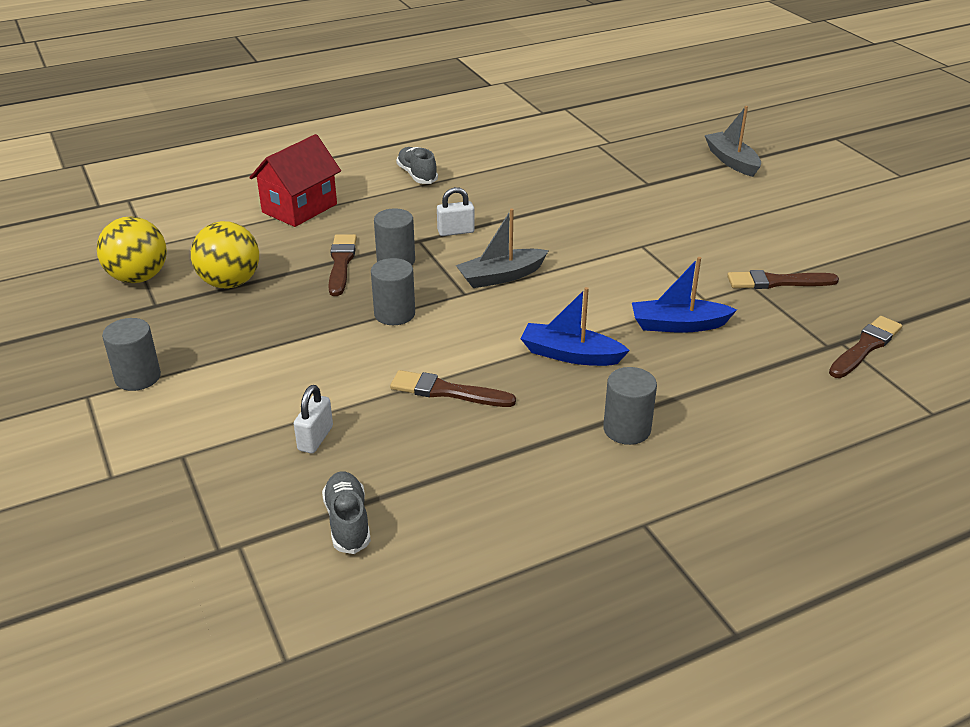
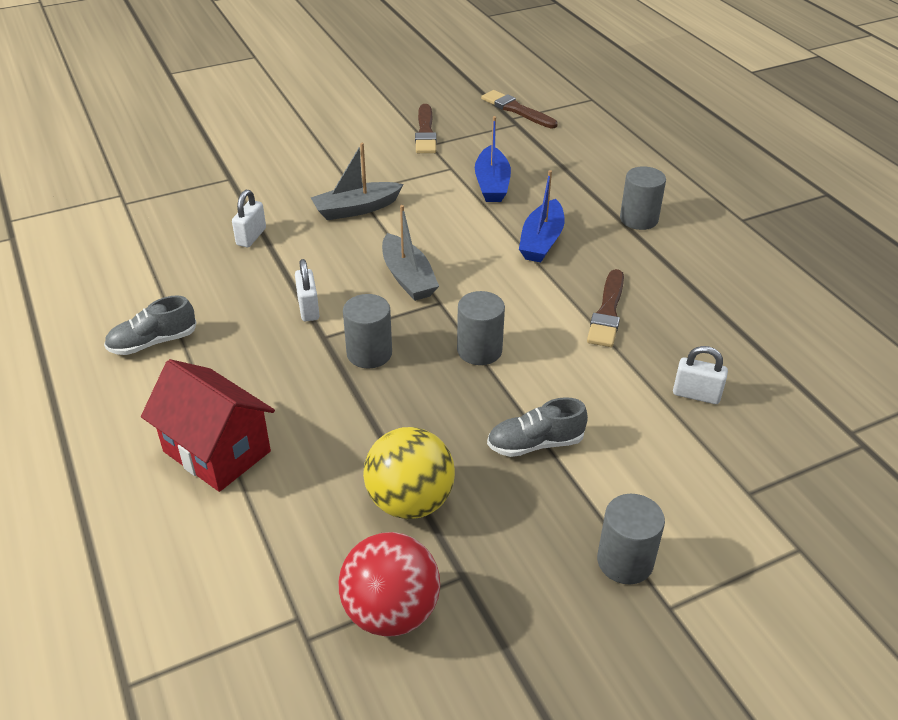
camera: 90 degrees left, 5 degrees up
yellow ball [97,216,167,283] -> red ball [338,532,440,637]
grey shoe [322,471,371,554] -> grey shoe moved to [487,397,588,457]
brown brush [329,234,357,296] -> none
grey boat [705,106,761,177] -> grey boat moved to [311,143,404,220]
none -> white padlock [232,190,266,247]

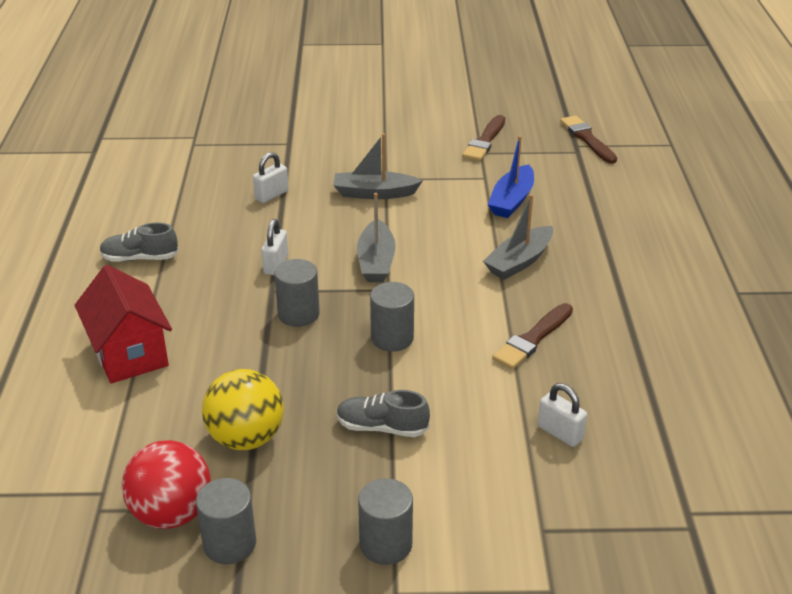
camera: 25 degrees right, 5 degrees down
blue boat [519,170,565,262] -> grey boat [483,194,553,280]
grey cylinder [620,166,666,230] -> grey cylinder moved to [196,478,256,564]

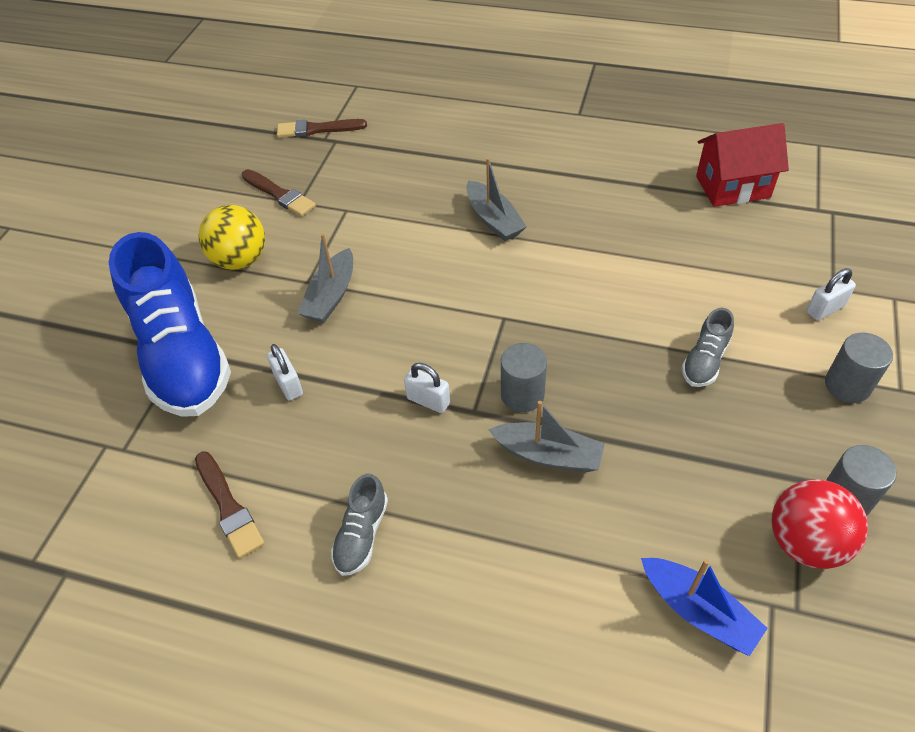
camera: 70 degrees left, 15 degrees up
red house [75,265,172,384] -> red house moved to [696,123,789,207]
yellow ball [202,369,284,450] -> yellow ball moved to [199,205,265,270]
grey boat [357,193,396,282] -> grey boat moved to [488,401,605,472]
grey cylinder [370,282,414,352] -> none
blue boat [488,136,534,218] -> blue boat moved to [641,558,768,656]
brown brush [492,303,573,369] -> brown brush moved to [195,451,265,558]
white padlock [538,383,587,447] -> white padlock moved to [807,268,856,320]
none -> blue shoe [109,232,231,417]

